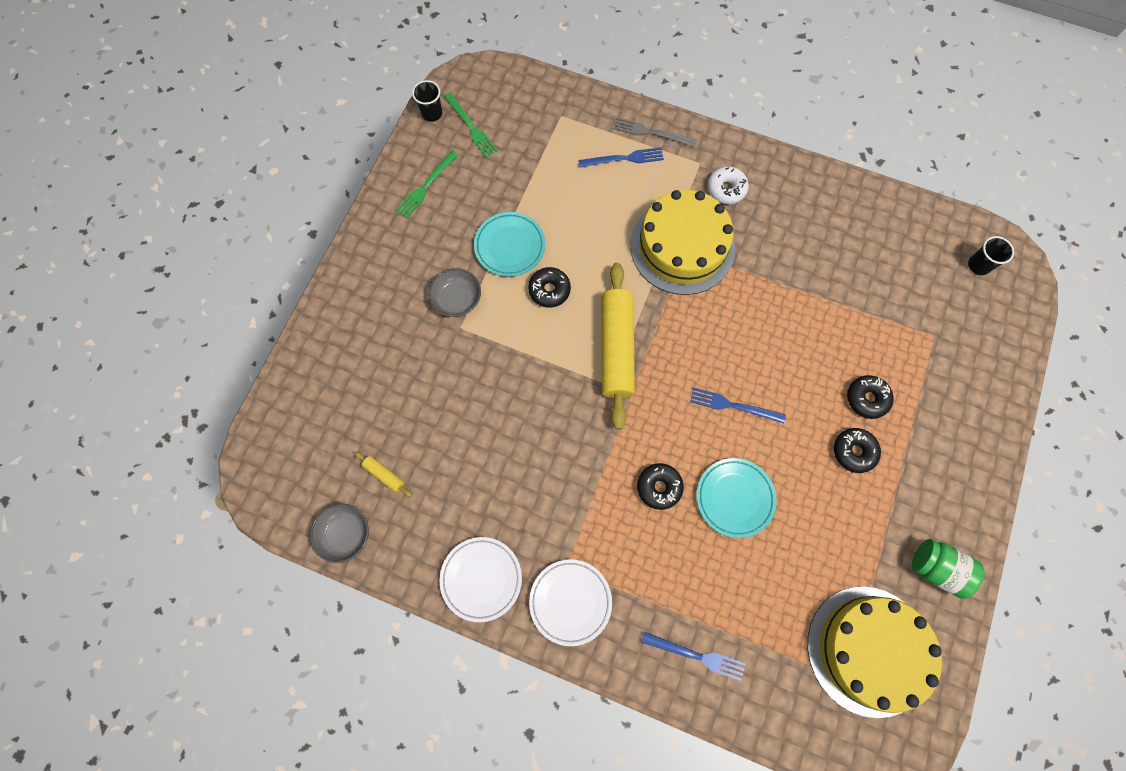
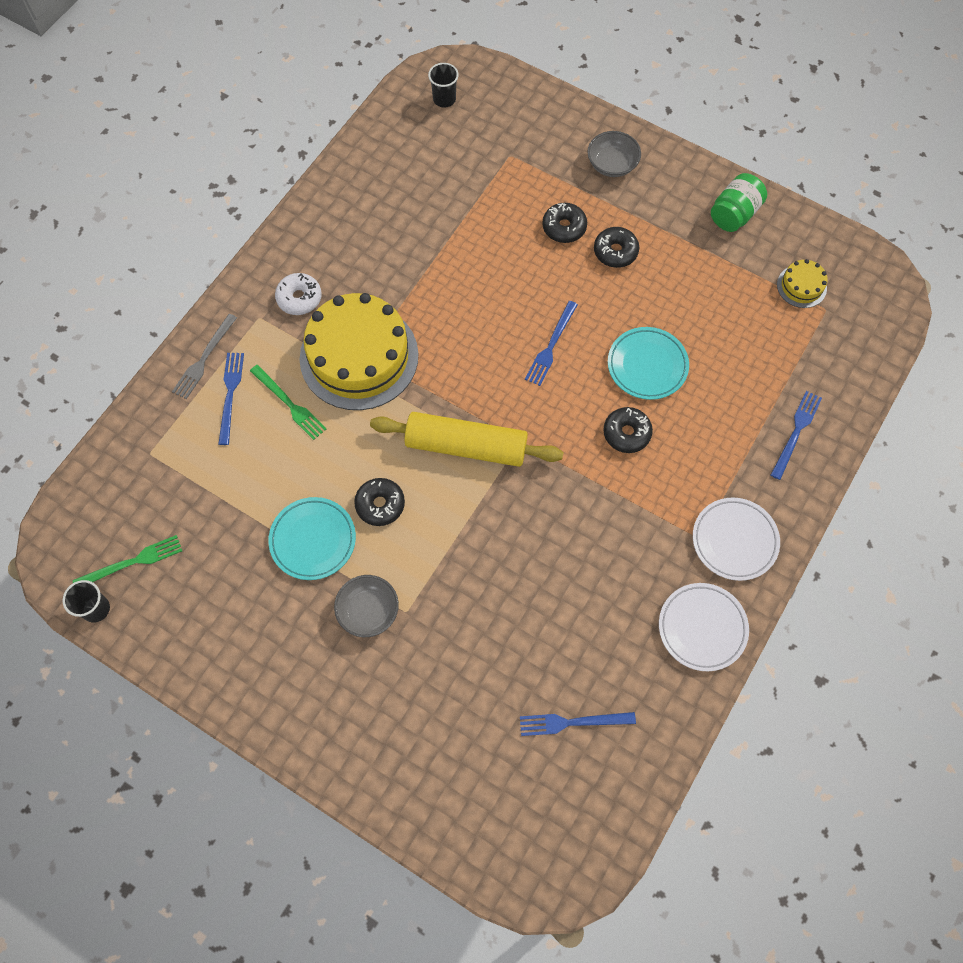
camera: 80 degrees left, 5 degrees down
grey bowl [310,504,369,563] -> grey bowl moved to [587,131,641,177]
yellow rolling pin [354,451,412,497] -> blue fork [520,712,636,736]
green fork [396,150,458,218] -> green fork moved to [250,365,326,440]
yellow cake [808,586,942,718] -> yellow cake [777,259,828,308], size x0.43

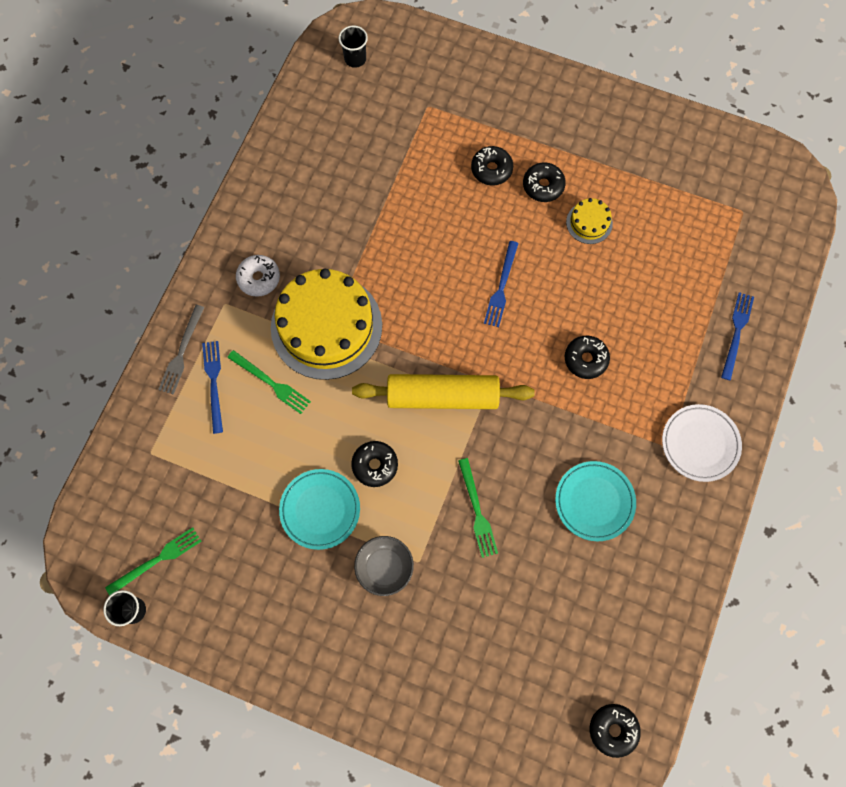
camera: 10 degrees left, 5 degrees up
blue fork [520,712,636,736] -> none
grey bowl [587,131,641,177] -> none
turquoise plate [608,327,689,400] -> turquoise plate moved to [555,461,636,541]
white plate [659,583,749,671] -> none
green jar [711,173,767,232] -> none
yellow cake [777,259,828,308] -> yellow cake moved to [566,198,613,244]
none -> green fork [458,458,498,558]
none -> black donut [590,704,641,758]

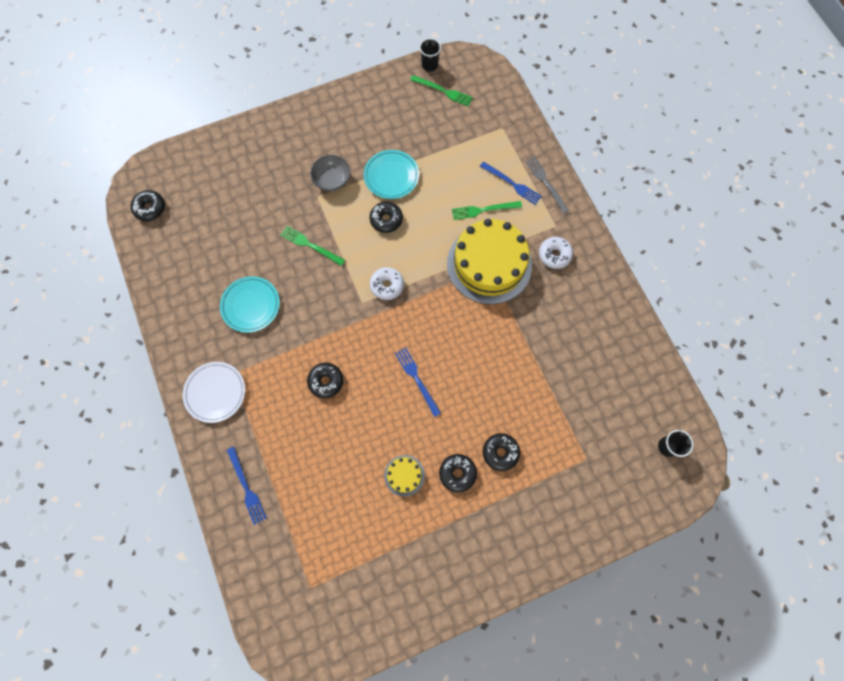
camera: 135 degrees right, 0 degrees up
green fork [105,527,201,595] -> green fork turned 75 degrees counterclockwise [410,75,473,107]
yellow rolling pin [352,374,535,409] -> white donut [370,267,404,300]

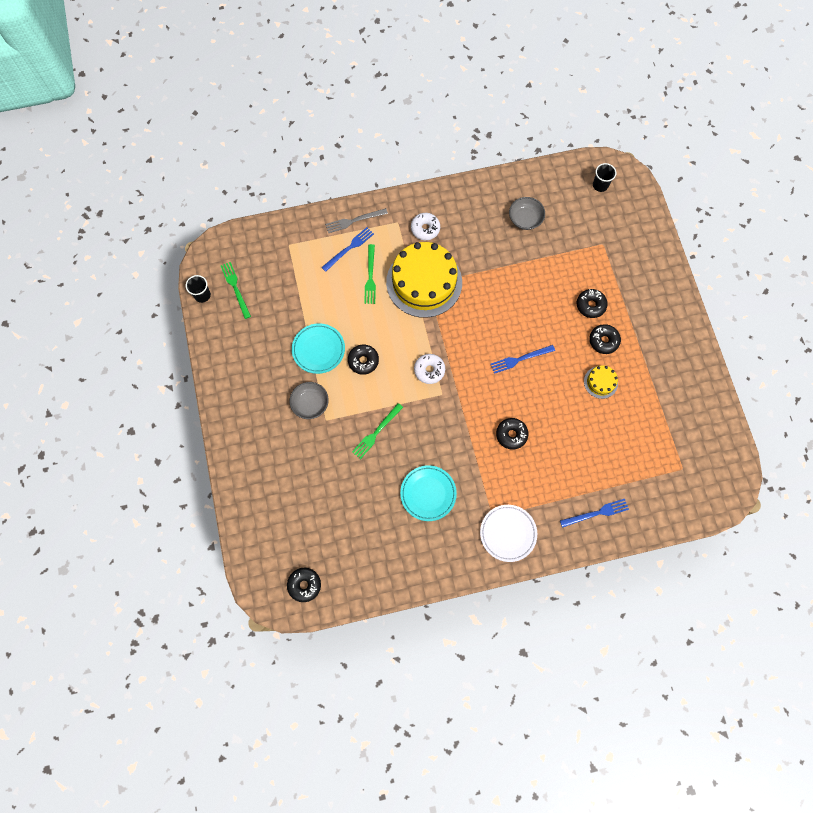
camera: 80 degrees left, 0 degrees up
green fork [410,75,473,107] -> green fork turned 60 degrees counterclockwise [221,262,251,319]
none -> grey bowl [509,197,545,230]

